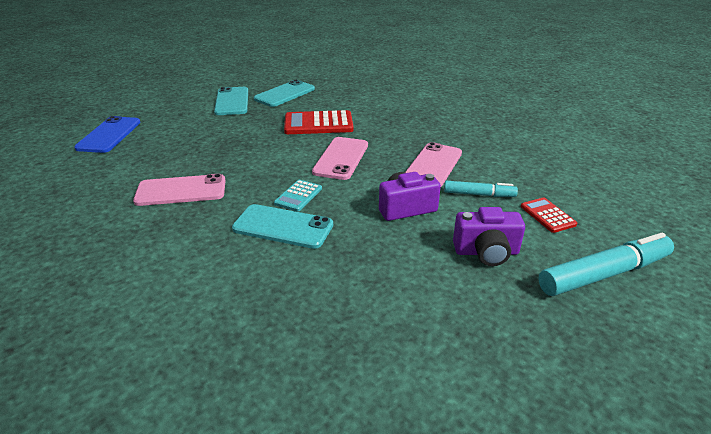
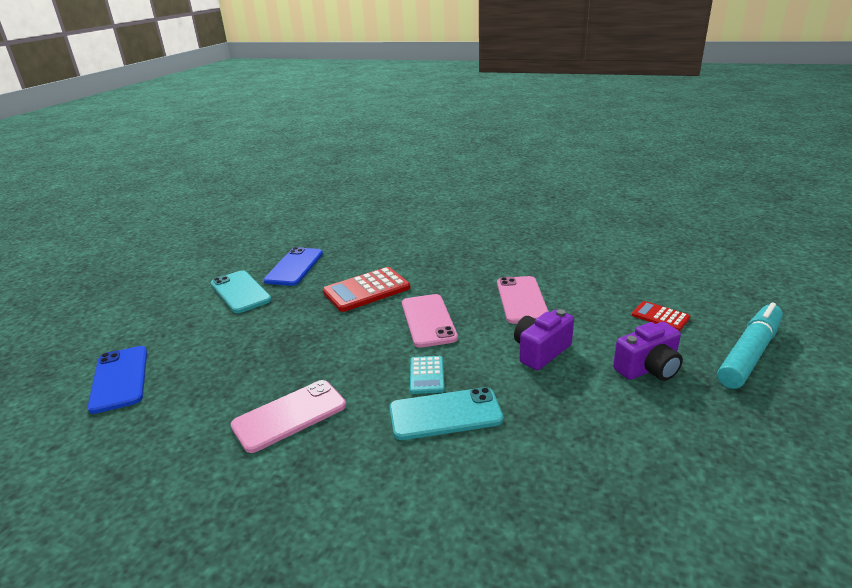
camera: 25 degrees left, 5 degrees down
turquoise phone [254,80,315,107] -> blue phone [264,247,323,286]
turquoise marker [444,181,518,197] -> none

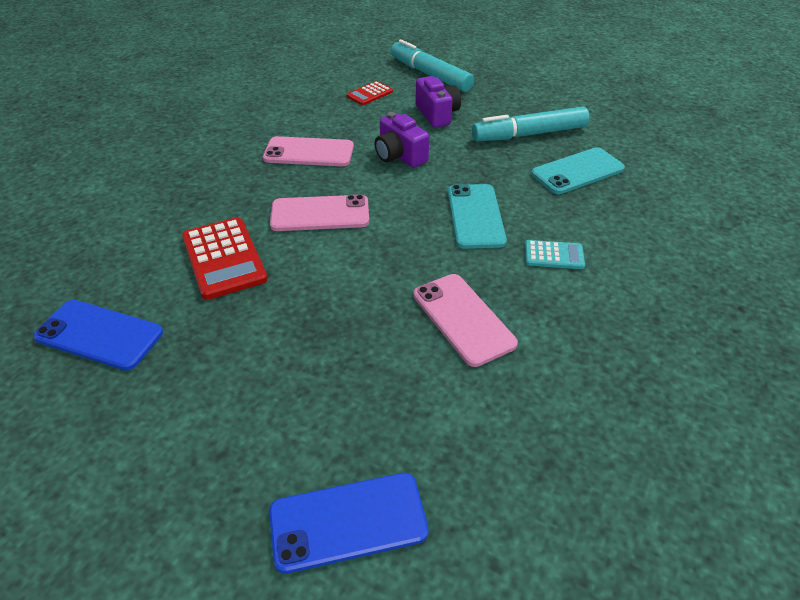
camera: 85 degrees left, 15 degrees up
turquoise phone [211,270,272,313] -> turquoise phone moved to [531,147,625,194]
turquoise calculator [410,356,445,394] -> turquoise calculator moved to [525,240,585,269]
none -> turquoise marker [472,106,589,141]

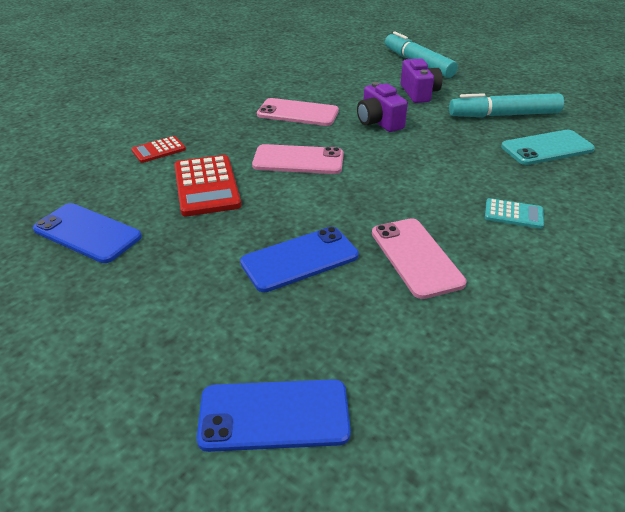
camera: 10 degrees right, 5 degrees down
red calculator [347,81,393,105] -> red calculator moved to [131,136,186,163]
turquoise phone [448,184,507,249] -> none
none -> blue phone [240,227,359,292]

